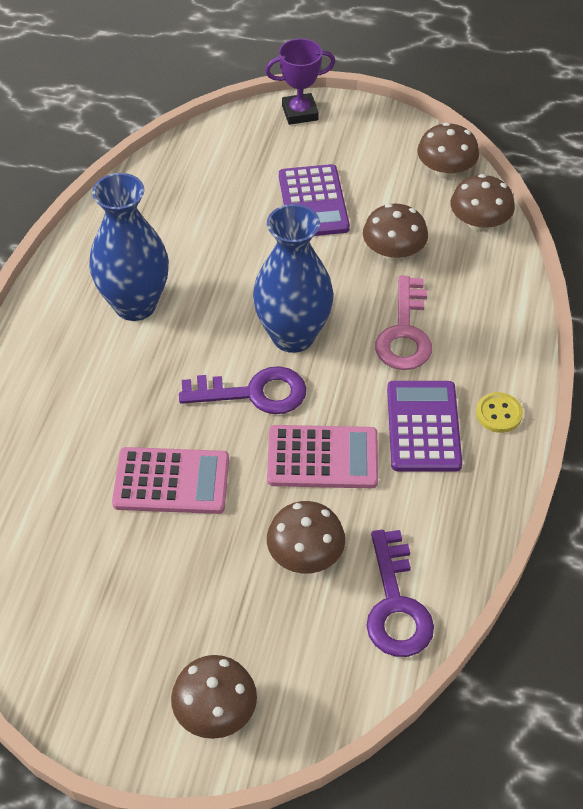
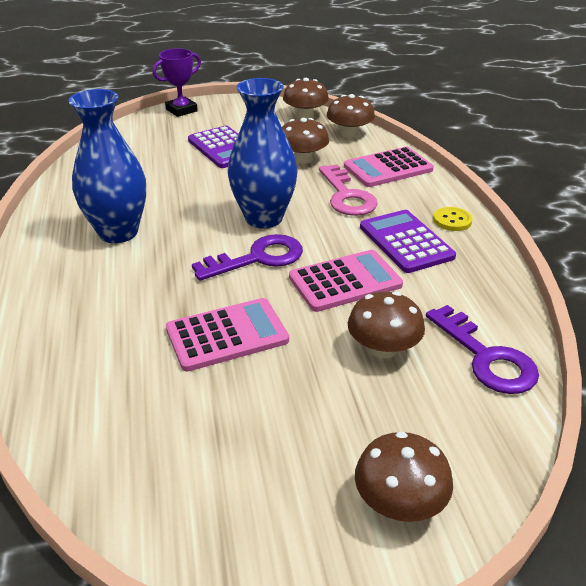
camera: 25 degrees left, 15 degrees down
none -> pink calculator [344,147,434,187]

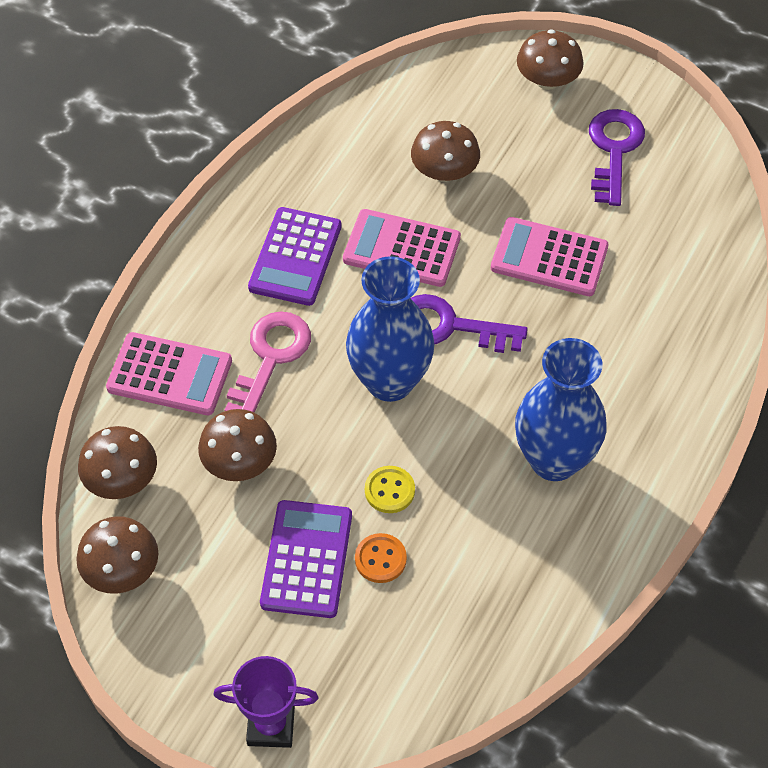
camera: 140 degrees left, 20 degrees up
purple key [426,305,539,394] -> purple key moved to [589,109,645,206]
yellow button [433,207,473,231] -> yellow button moved to [365,466,415,513]
none -> orange button [355,533,407,583]

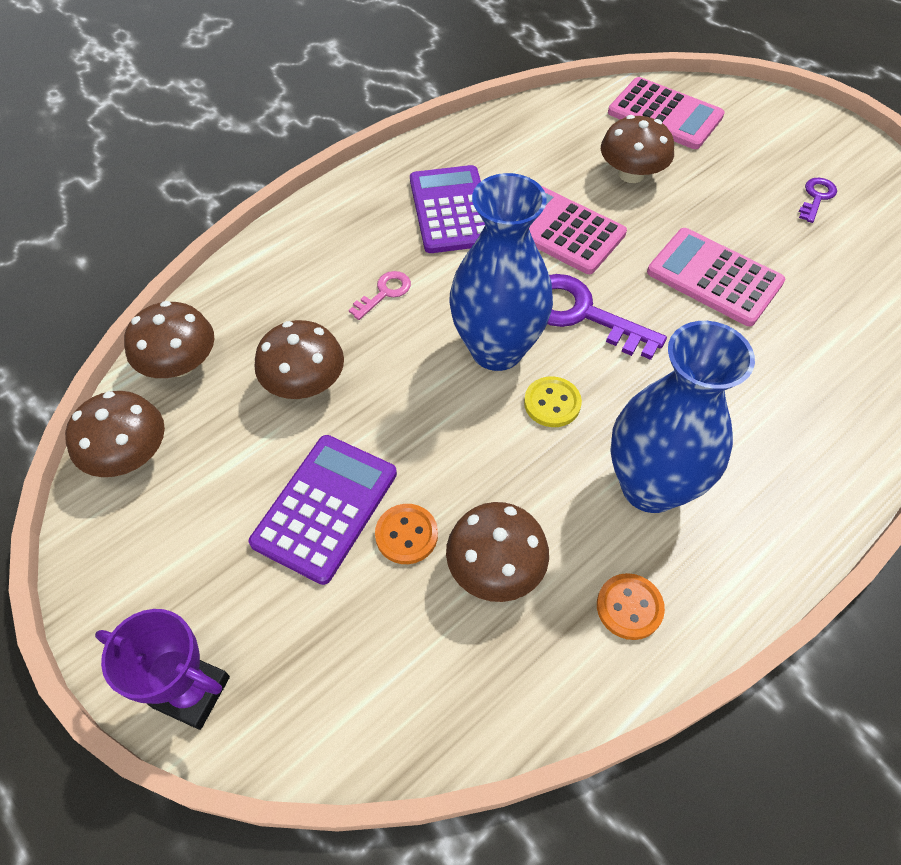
camera: 20 degrees right, 0 degrees up
pink calculator [106,332,232,415] -> pink calculator moved to [608,77,725,149]
pink key [224,311,311,413] -> pink key [349,271,411,320], size x0.51
purple calculator [248,207,341,306] -> purple calculator turned 135 degrees clockwise [410,165,485,253]
yellow button [365,466,415,513] -> yellow button moved to [524,376,582,427]
brown mushroom [517,29,584,90] -> brown mushroom moved to [446,502,549,602]
purple key [589,109,645,206] -> purple key [799,178,837,223], size x0.51
none -> orange button [597,573,665,640]

